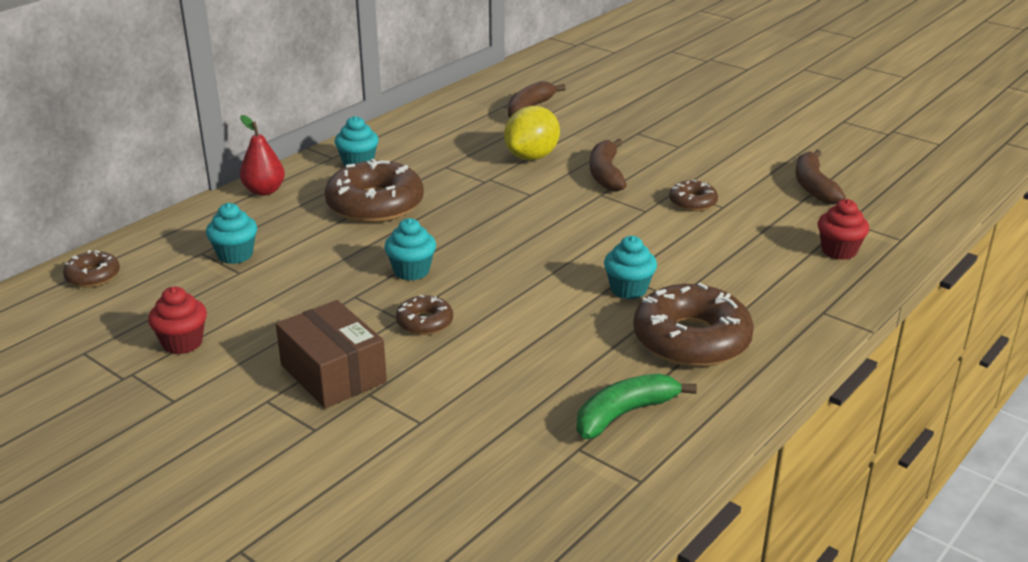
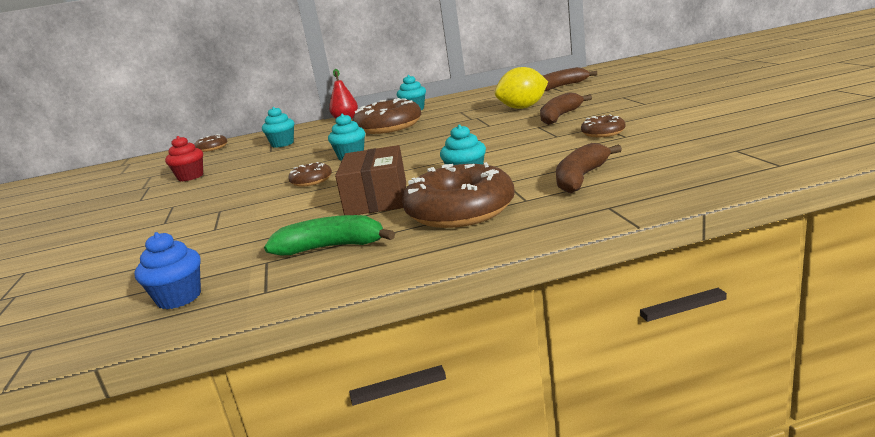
camera: 40 degrees right, 10 degrees down
brown box [276,300,387,408] -> brown box moved to [335,145,406,215]
brown banana [795,150,846,205] -> brown banana moved to [556,143,622,193]
red cupcake [818,199,869,260] -> none
none -> blue cupcake [135,232,201,309]

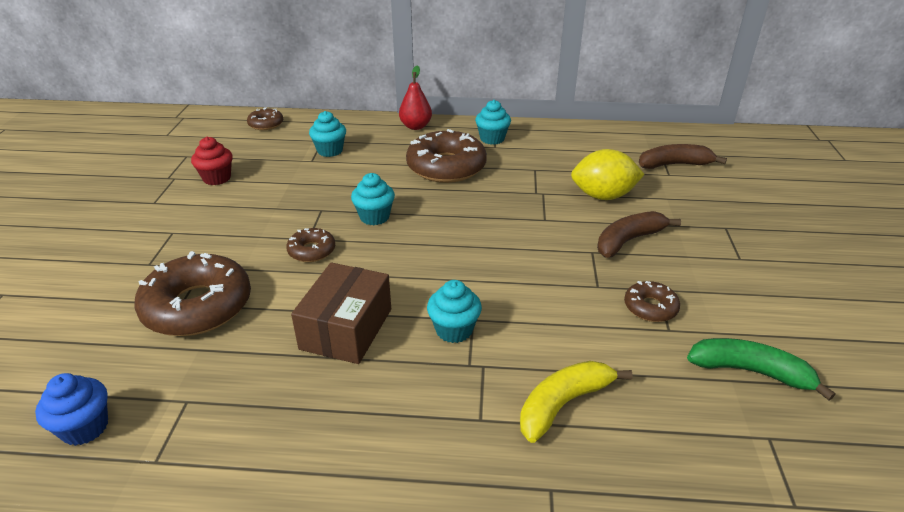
camera: 15 degrees right, 15 degrees up
green banana [264,215,395,255] -> green banana moved to [687,338,835,401]
brown donut [402,162,515,228] -> brown donut moved to [134,251,251,336]
brown banana [556,143,622,193] -> yellow banana [520,361,632,443]

